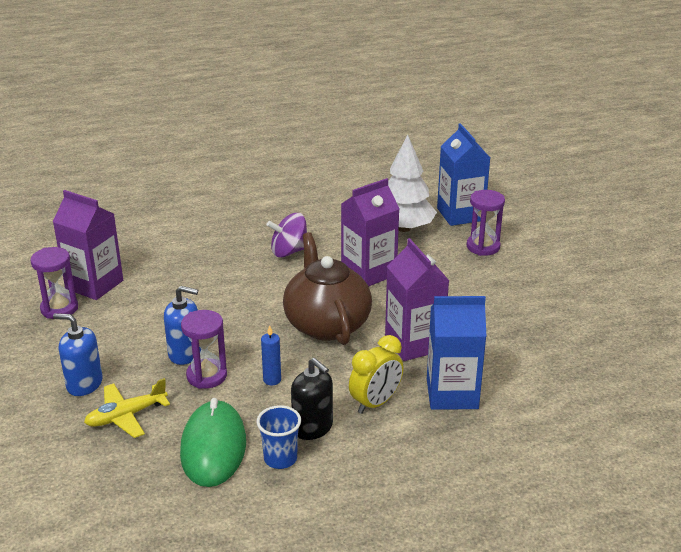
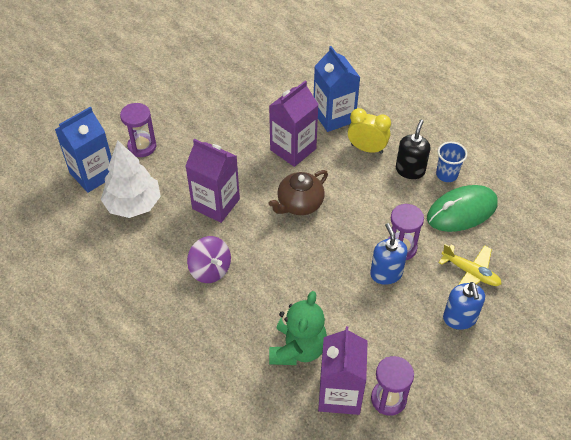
camera: 115 degrees left, 20 degrees up
blue candle [261,325,281,386] -> none
brown teapot [283,232,372,345] -> brown teapot [268,170,328,215], size x0.66
none -> green teddy bear [269,291,327,365]

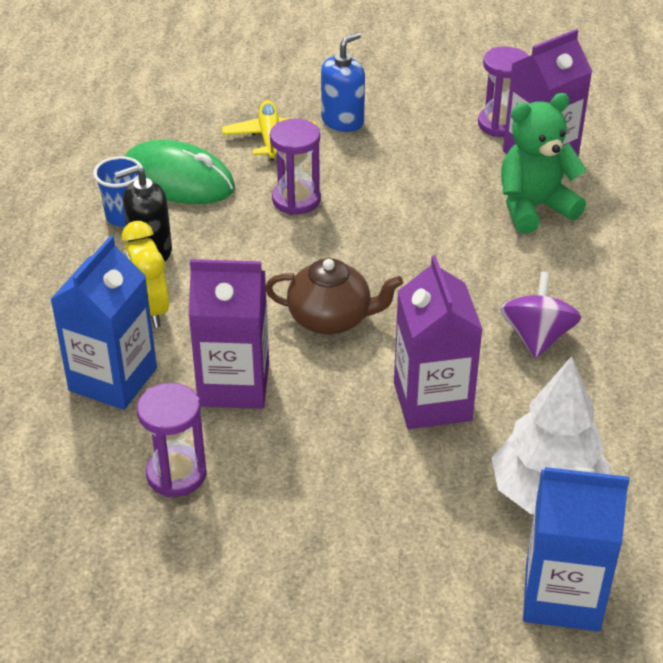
camera: 130 degrees left, 10 degrees down
purple hourglass [120,103,156,157] -> purple hourglass moved to [137,383,207,497]
blue soap dispenser [370,223,408,285] -> none

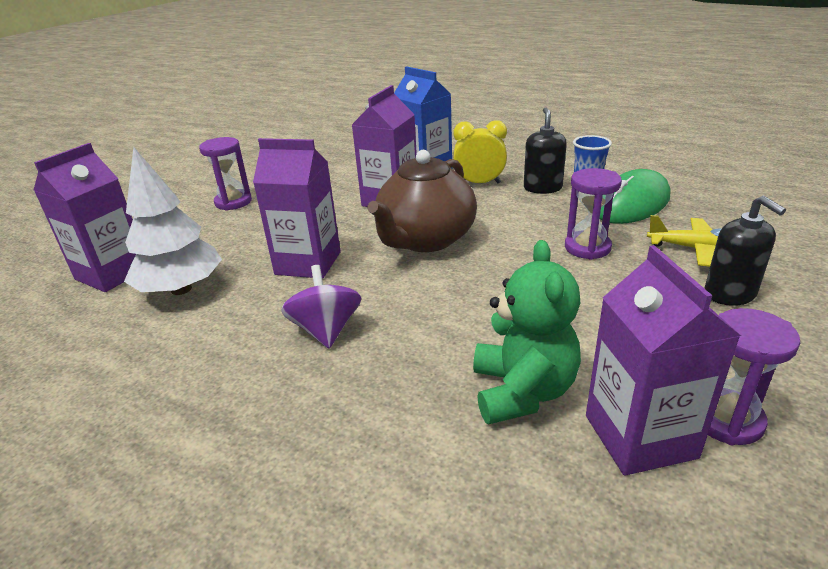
camera: 115 degrees right, 10 degrees down
purple hourglass [137,383,207,497] -> purple hourglass moved to [199,137,252,211]
brown teapot [266,258,403,334] -> brown teapot [368,150,477,252], size x1.51
blue soap dispenser [321,32,365,132] -> black soap dispenser [705,196,786,306]
purple spinning top [500,272,581,359] -> purple spinning top turned 135 degrees counterclockwise [281,265,361,348]
blue carton [523,467,629,631] -> purple carton [34,143,136,292]

